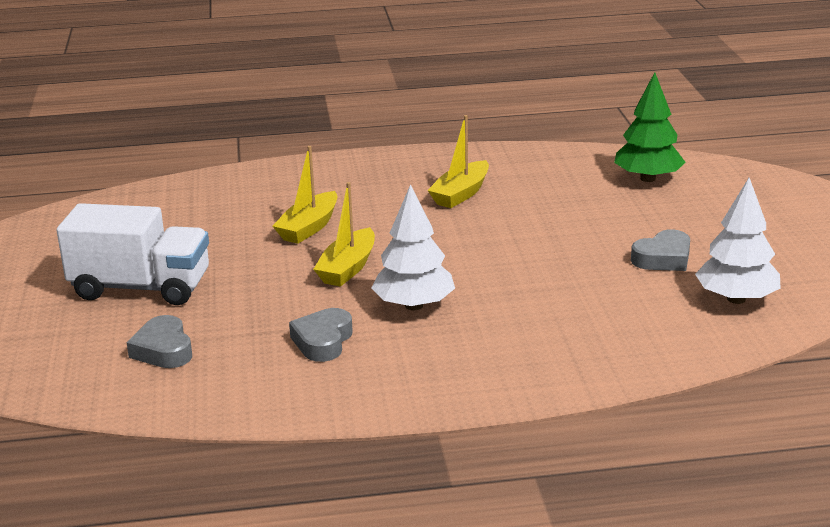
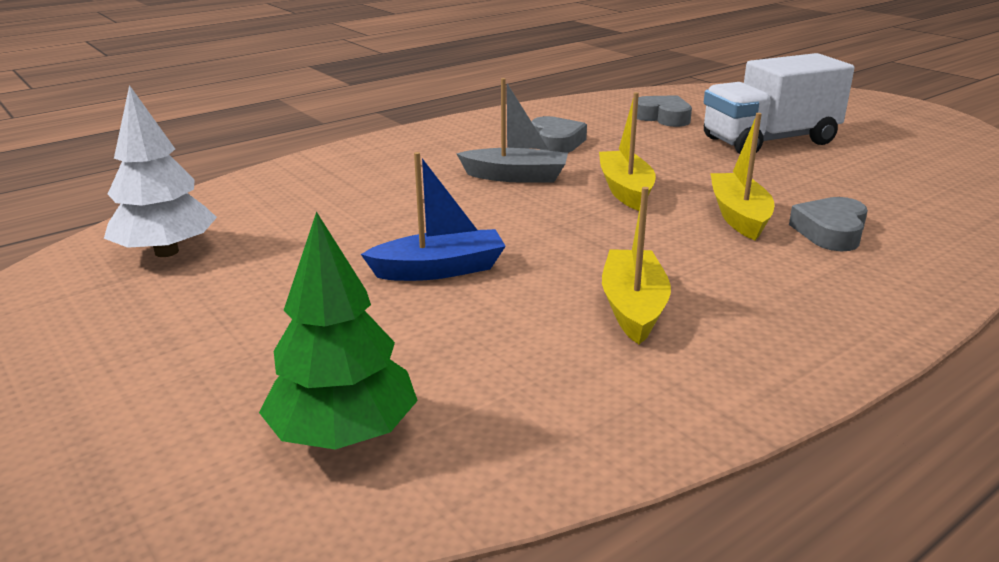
camera: 150 degrees right, 0 degrees up
white tree [371,184,455,310] -> grey boat [456,78,568,183]
grey heart [631,229,690,271] -> grey heart moved to [789,197,868,251]
none -> blue boat [361,152,506,281]

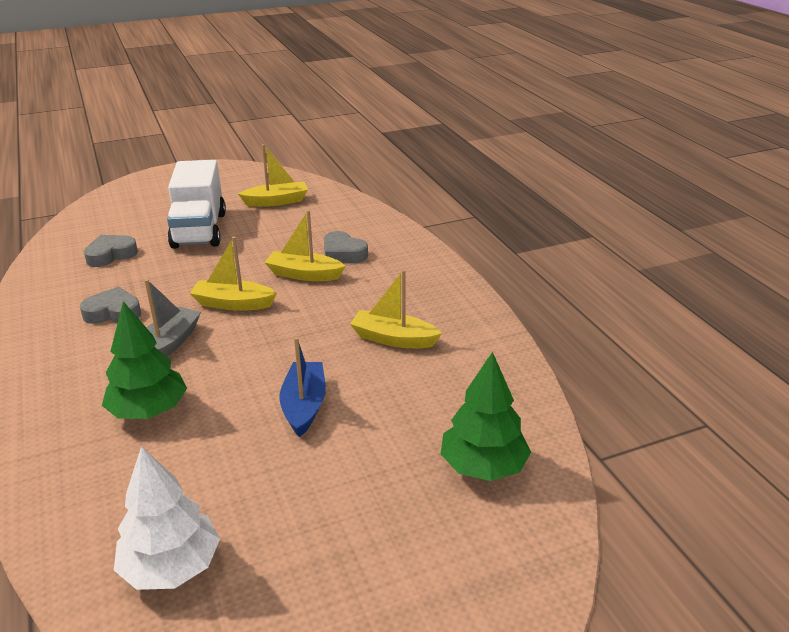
camera: 75 degrees left, 5 degrees up
none -> green tree [102,301,187,419]
none -> yellow boat [238,144,308,207]

